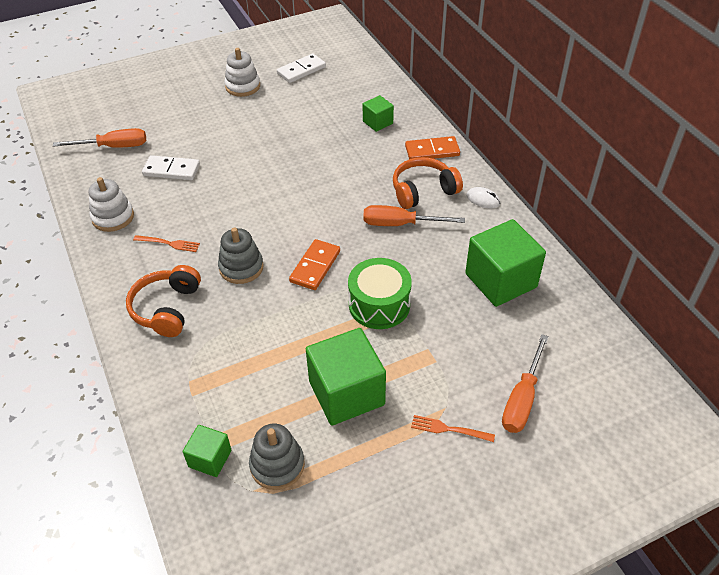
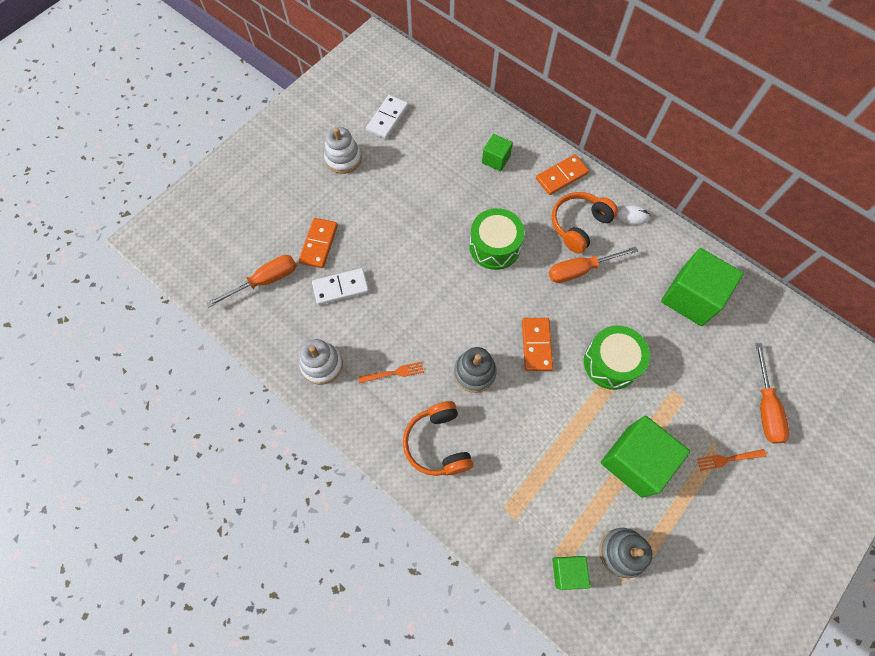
camera: 25 degrees left, 20 degrees up
none -> orange domino [299,218,338,268]
none -> green drum [469,208,525,270]

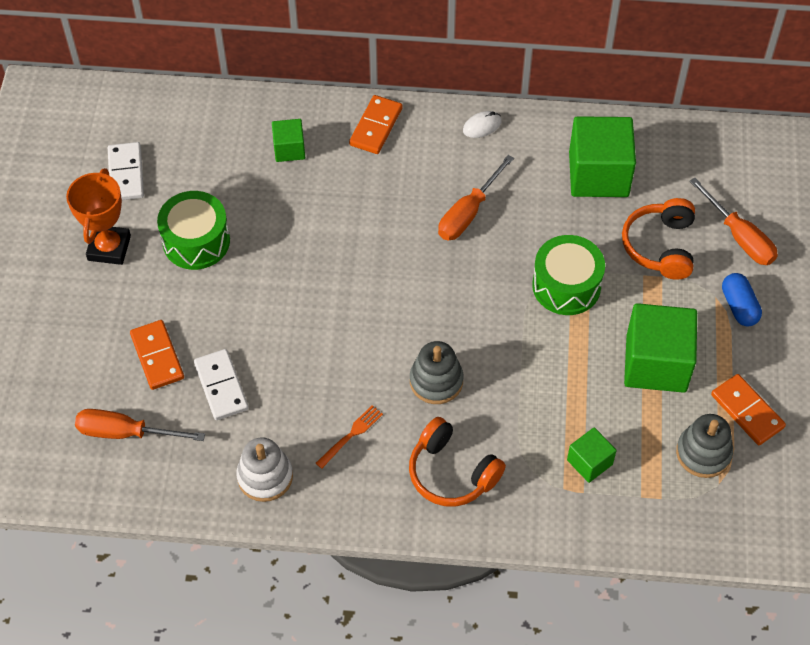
camera: 35 degrees left, 10 degrees down
orange screwdriver [206,255,297,308] -> orange screwdriver turned 105 degrees counterclockwise [75,409,205,441]
white domino [312,268,369,305] -> white domino turned 60 degrees counterclockwise [194,349,249,420]
white stacking toy [324,127,362,174] -> orange trophy [66,168,131,265]
green drum [469,208,525,270] -> green drum moved to [157,191,230,270]
orange domino [522,318,553,371] -> orange domino moved to [711,374,786,445]
orange headphones [552,192,618,254] -> orange headphones moved to [622,198,695,280]
green cube [552,556,591,590] -> green cube moved to [567,427,617,483]
orange fork [697,449,767,471] -> blue capsule [722,273,762,326]

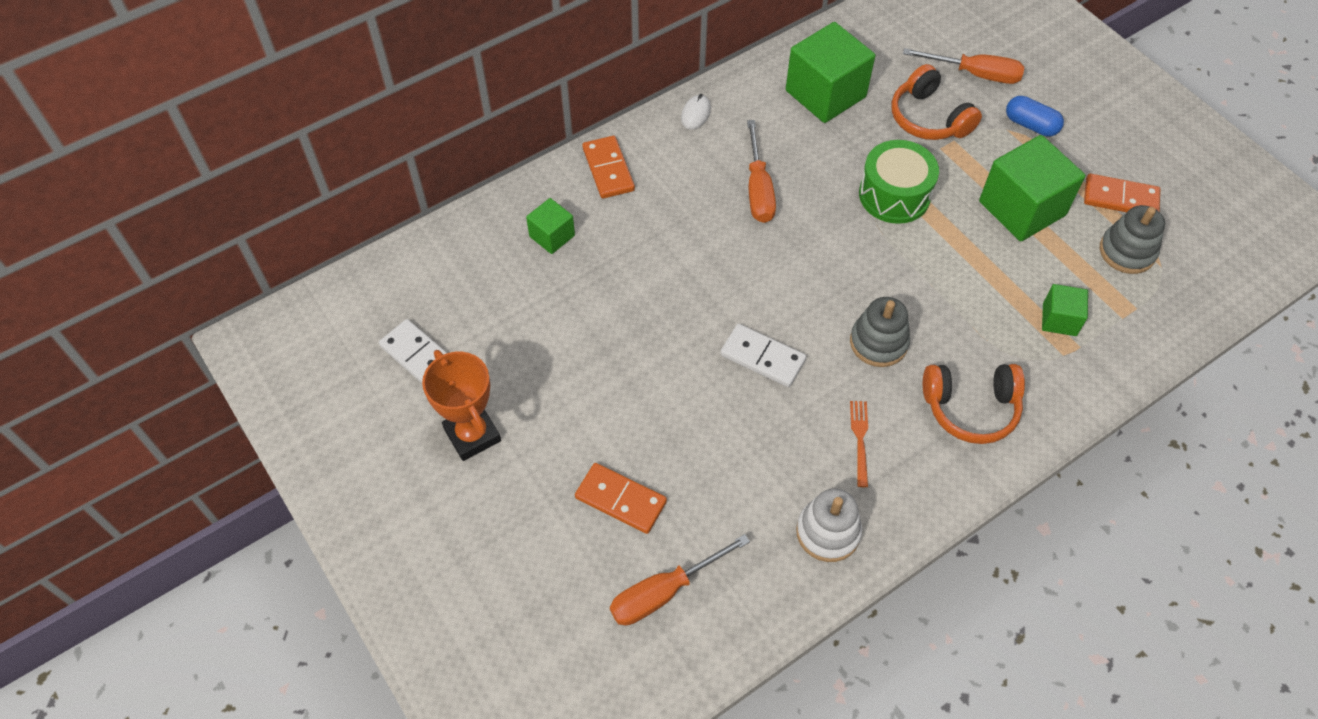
camera: 40 degrees left, 0 degrees up
green drum [157,191,230,270] -> none
white domino [194,349,249,420] -> white domino moved to [720,324,806,387]

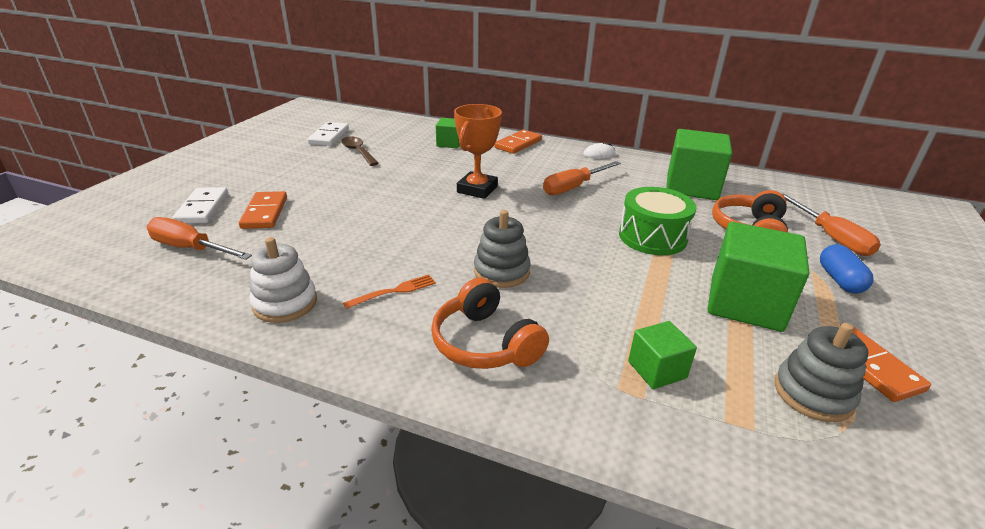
camera: 55 degrees right, 25 degrees down
orange trophy [422,350,501,461] -> orange trophy moved to [454,104,502,199]
white domino [720,324,806,387] -> white domino moved to [172,187,228,224]
none -> brown spoon [341,137,379,166]

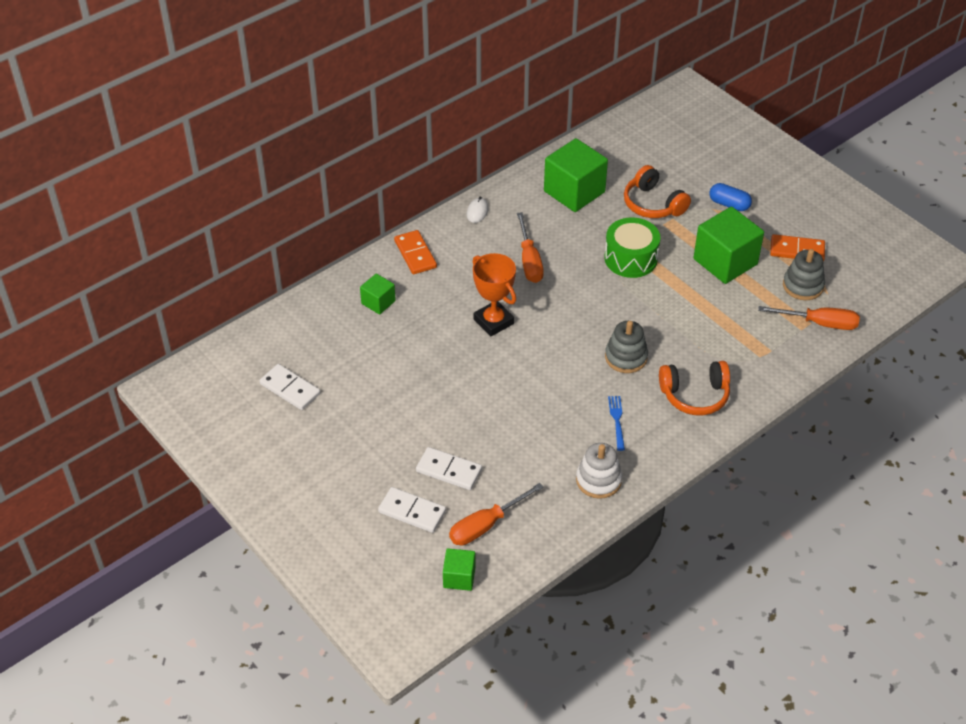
camera: 60 degrees left, 15 degrees up
orange domino [239,191,287,229] -> white domino [416,447,482,490]
brown spoon [341,137,379,166] -> none
orange fork [343,274,436,309] -> blue fork [608,396,625,451]
green cube [628,321,697,389] -> green cube moved to [443,548,475,591]
orange screwdriver [782,193,881,256] -> orange screwdriver moved to [758,306,860,330]

